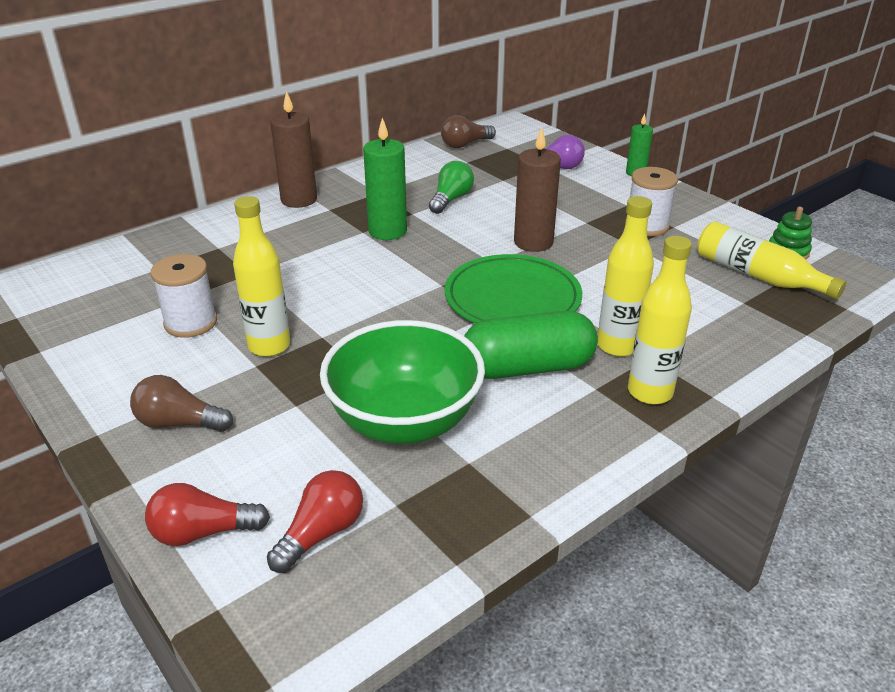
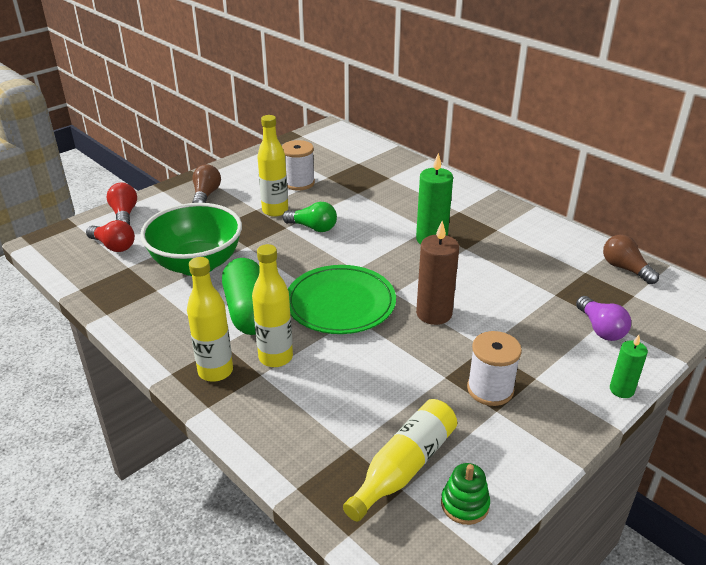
camera: 85 degrees right, 0 degrees up
brown candle [270,91,317,208] -> none
green light bulb [429,161,474,214] -> green light bulb moved to [282,202,337,232]

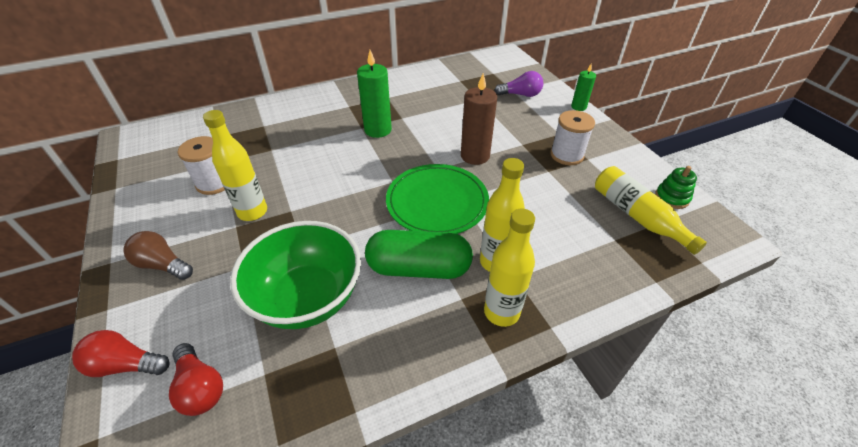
camera: 70 degrees left, 10 degrees up
red light bulb [86,220,135,252] -> red light bulb turned 90 degrees clockwise [169,343,223,416]
green light bulb [282,202,337,232] -> none
brown light bulb [603,235,659,284] -> none

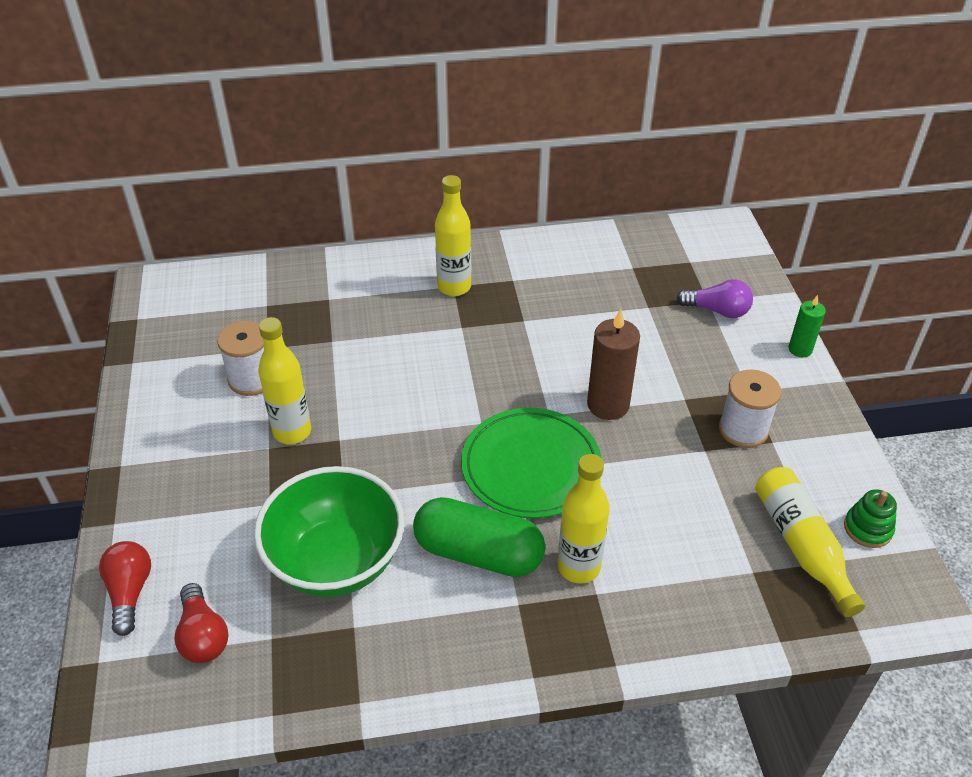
camera: 15 degrees right, 0 degrees up
red light bulb [72,330,170,377] -> red light bulb turned 60 degrees clockwise [99,541,151,636]
brown light bulb [123,231,193,280] -> none
green candle [357,50,392,138] -> none
yellow bottle [484,209,535,327] -> yellow bottle moved to [435,175,471,296]

